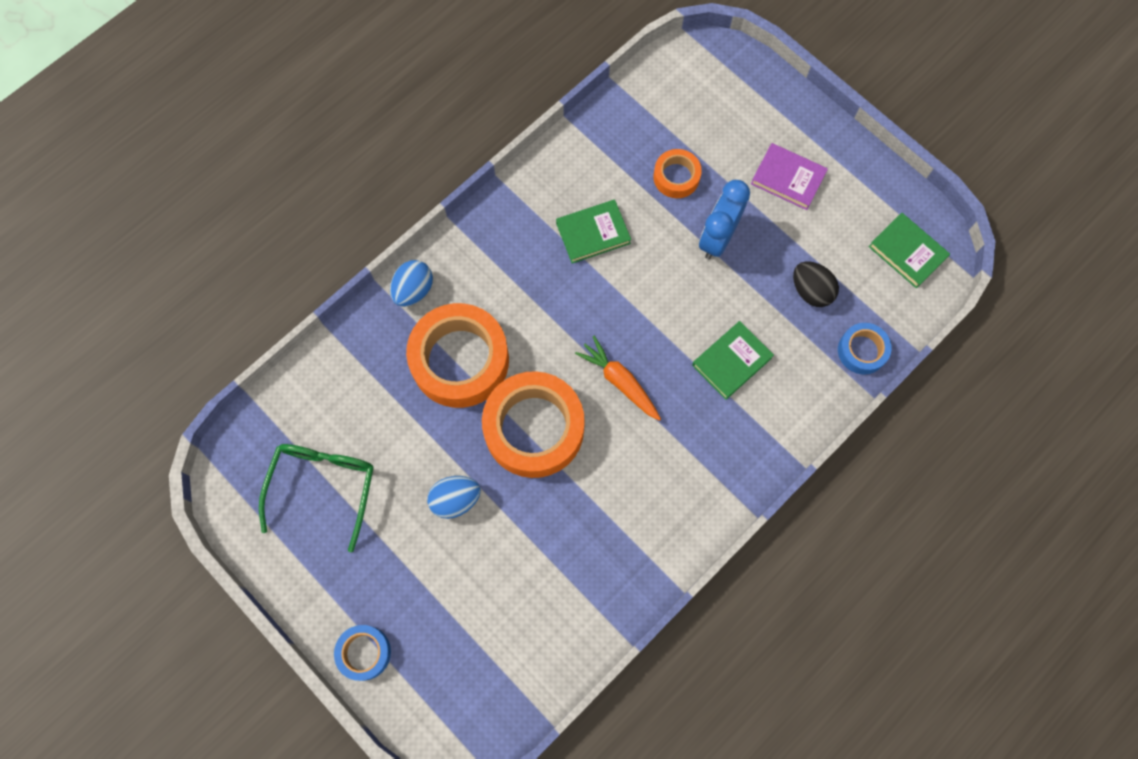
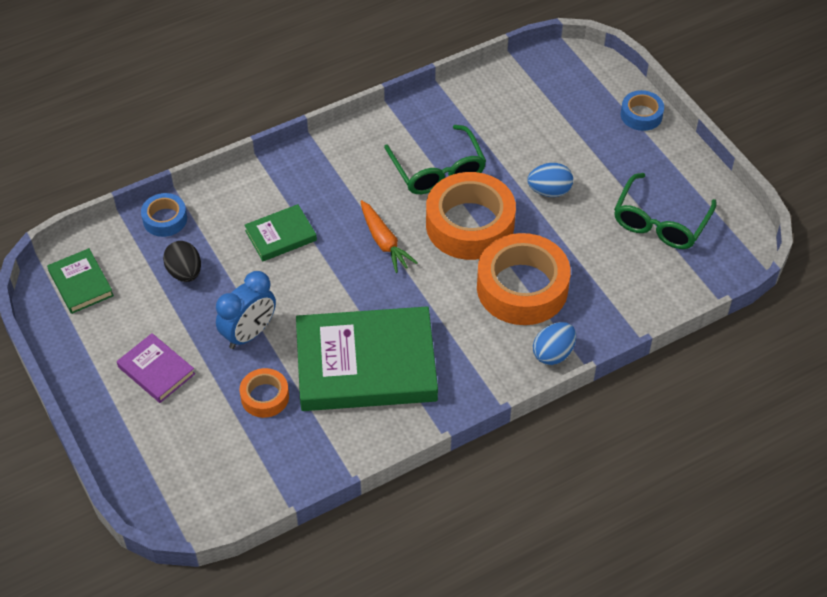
camera: 165 degrees left, 20 degrees down
green book [556,200,631,264] -> green book [296,306,438,411], size x2.13
none -> green glasses [384,125,486,194]

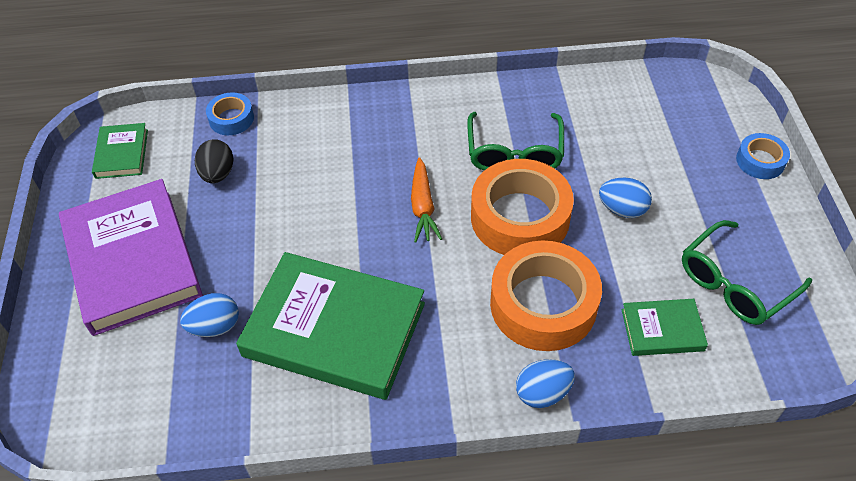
camera: 25 degrees right, 0 degrees up
purple book [117,333,195,403] -> purple book [59,179,203,336], size x2.13
blue clock [216,271,276,349] -> none
orange tape [239,368,289,418] -> blue egg [180,293,239,337]
green book [244,204,317,261] -> green book moved to [621,299,708,356]

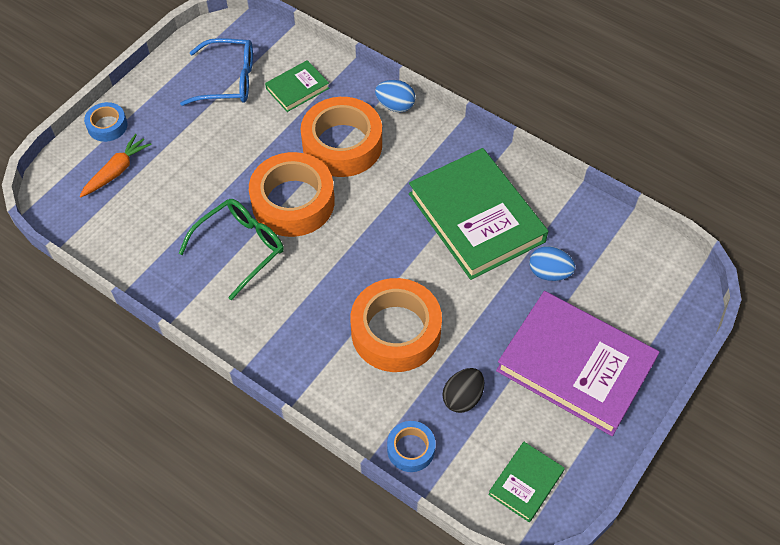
camera: 140 degrees left, 5 degrees up
purple book [59,179,203,336] -> purple book turned 75 degrees counterclockwise [496,291,659,436]
orange carrot [411,157,442,243] -> orange carrot moved to [80,134,152,197]
blue egg [599,178,652,218] -> none
green book [621,299,708,356] -> green book turned 75 degrees counterclockwise [265,60,329,112]
green glasses [682,220,812,325] -> blue glasses [180,38,253,106]
none -> orange tape [351,278,442,372]

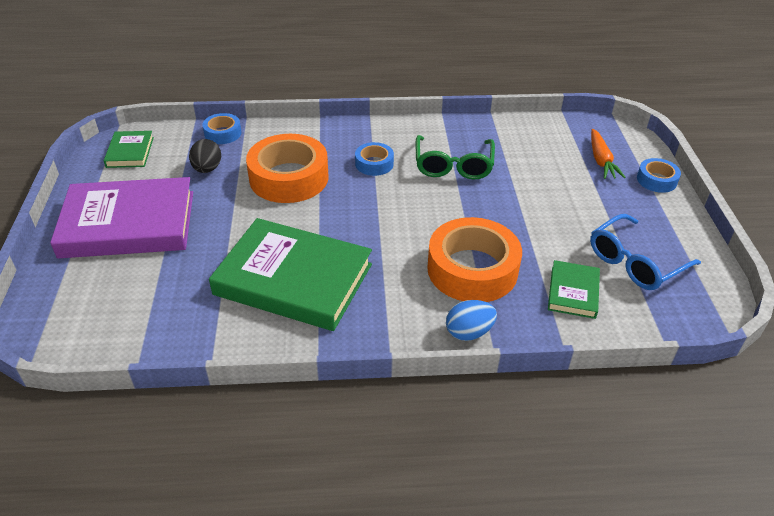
camera: 140 degrees right, 15 degrees down
orange tape [249,152,335,237] -> none
blue egg [529,246,575,281] -> none
none -> blue tape [355,142,394,176]

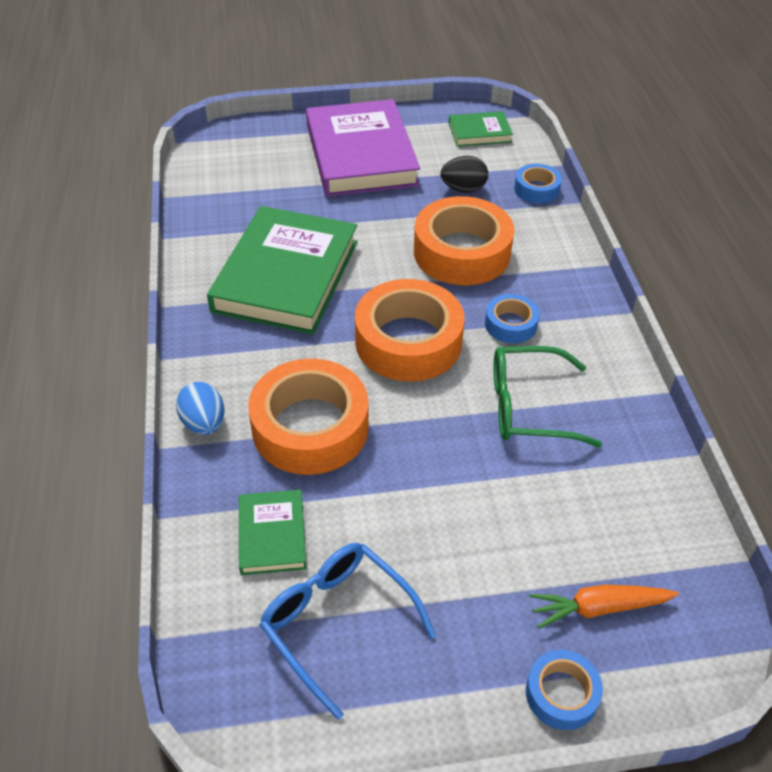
camera: 85 degrees right, 5 degrees up
green book [548,260,600,319] -> green book turned 75 degrees clockwise [239,490,306,575]
none -> orange tape [355,279,465,381]

